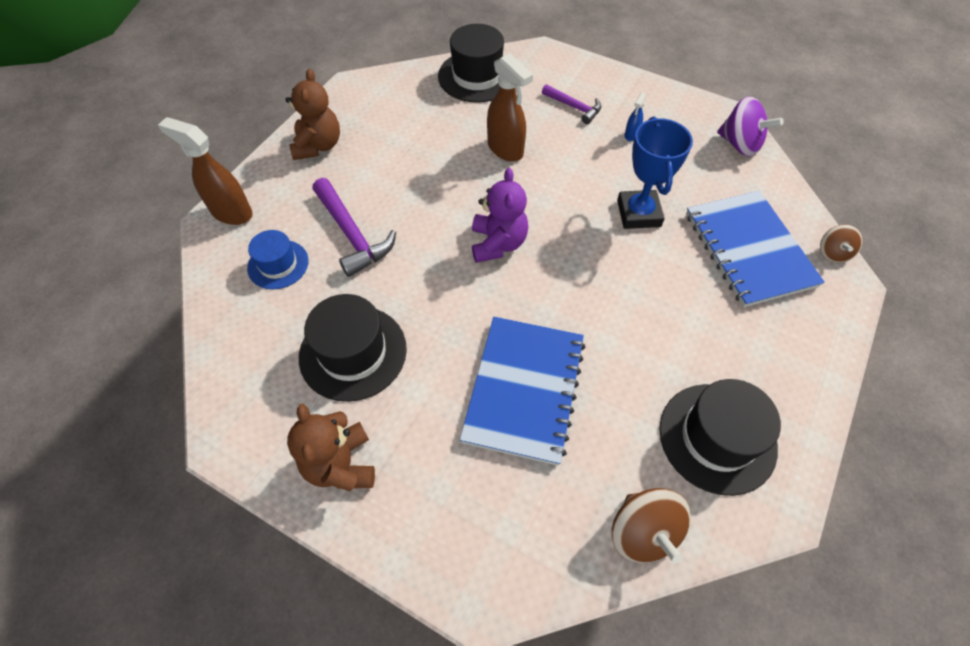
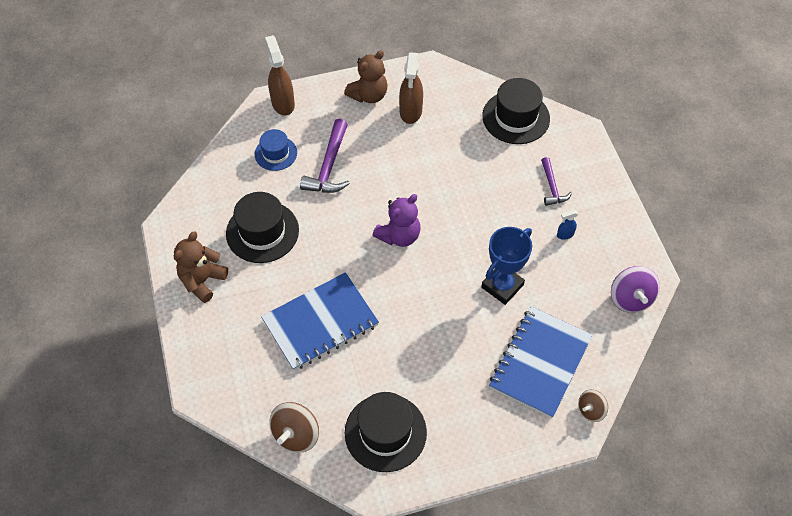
camera: 45 degrees right, 0 degrees up
brown spray bottle [487,53,533,162] -> brown spray bottle moved to [399,52,423,124]

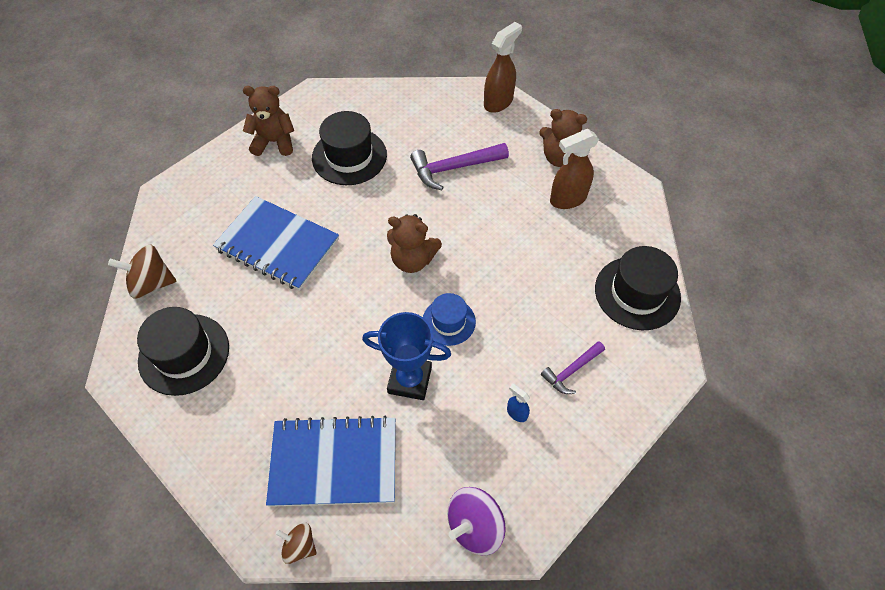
camera: 60 degrees right, 0 degrees up
blue hat [255,129,297,171] -> blue hat moved to [423,293,476,346]
purple teddy bear [373,194,420,247] -> brown teddy bear [387,214,442,273]

